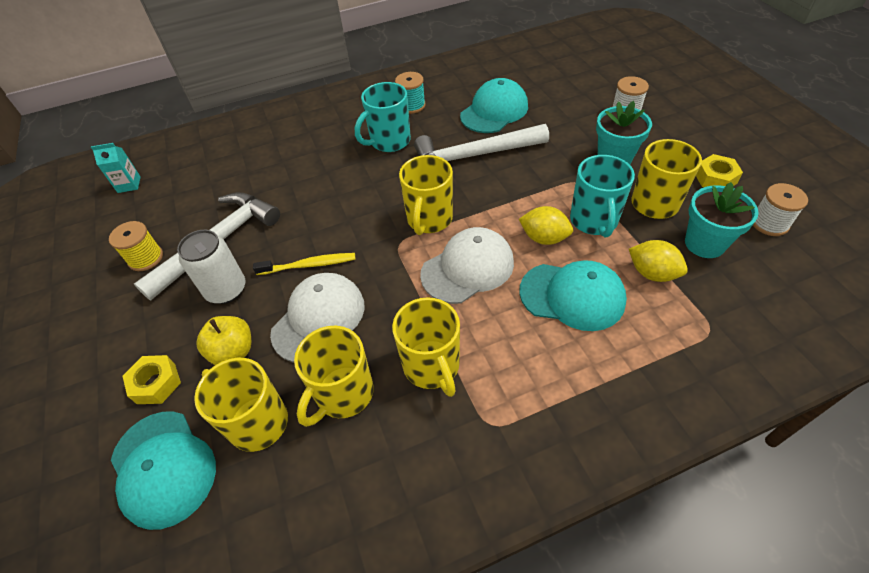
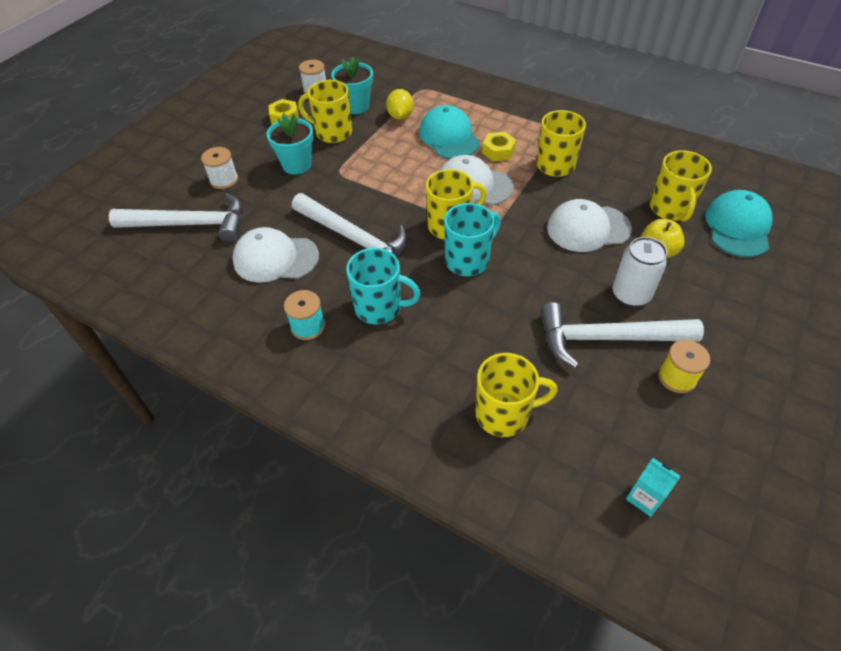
camera: 130 degrees left, 0 degrees up
yellow nut [123,355,181,404] -> yellow nut moved to [482,132,516,161]
yellow toothbrush [253,253,356,275] -> none
yellow mug [294,326,374,427] -> yellow mug moved to [476,353,557,437]
turquoise cap [460,78,528,133] -> white cap [232,227,319,283]
yellow lemon [519,206,573,245] -> none
turquoise mug [570,155,635,237] -> turquoise mug moved to [444,203,501,276]
none -> white hammer [109,193,243,242]

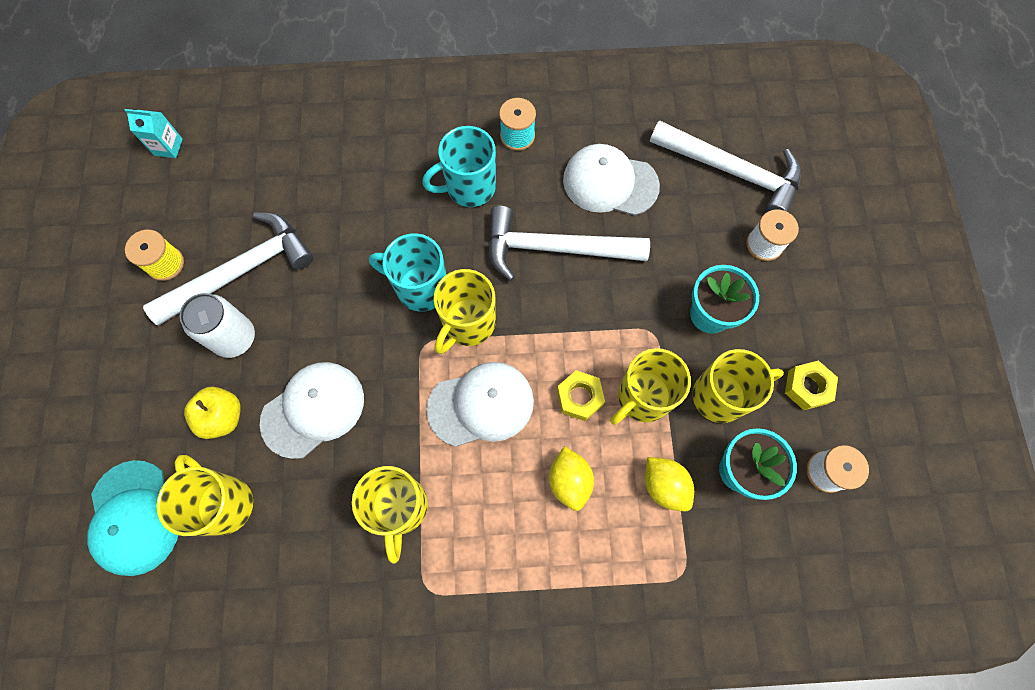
camera: 145 degrees right, 20 degrees up
white hammer [109,193,243,242] -> white hammer turned 120 degrees counterclockwise [650,120,801,213]
white cap [232,227,319,283] -> white cap turned 135 degrees counterclockwise [563,144,660,216]
turquoise cap [419,105,480,159] -> yellow lemon [549,446,594,511]
turquoise mug [444,203,501,276] -> turquoise mug turned 90 degrees clockwise [369,233,446,312]
yellow mug [476,353,557,437] -> yellow mug moved to [610,348,691,425]
yellow nut [482,132,516,161] -> yellow nut moved to [557,370,605,421]

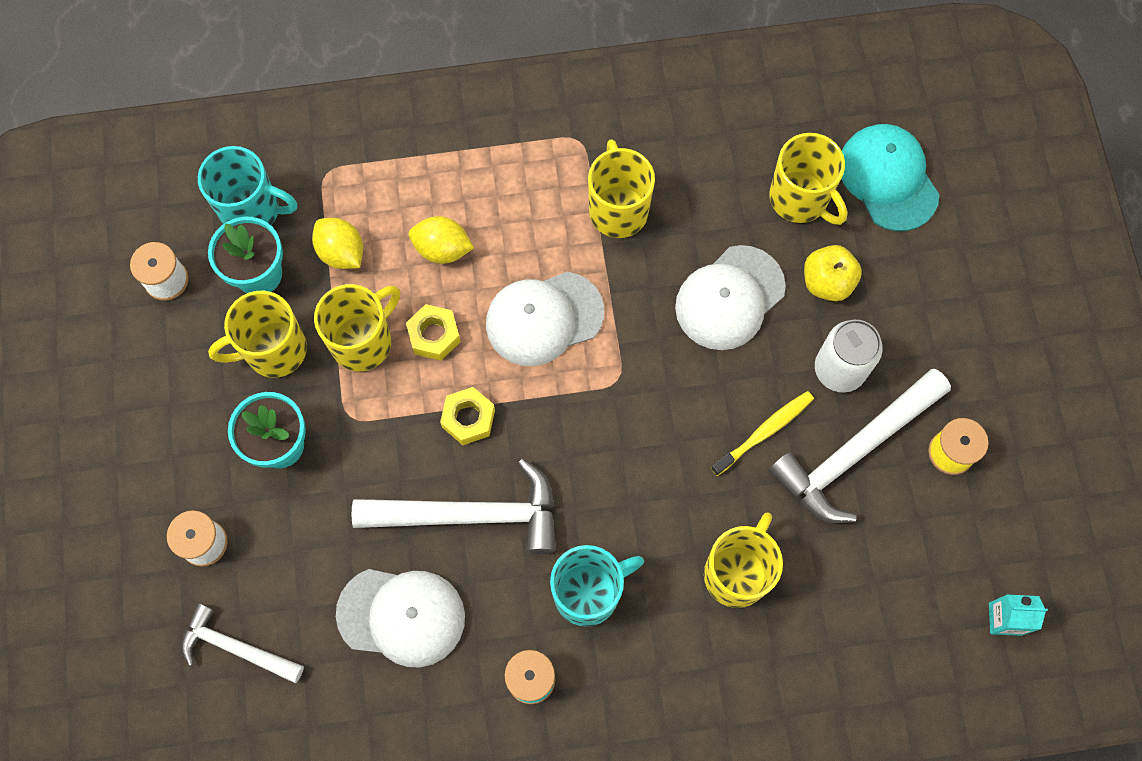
camera: 175 degrees right, 0 degrees up
turquoise mug [369,233,446,312] -> turquoise mug moved to [198,146,297,225]
yellow mug [434,269,496,354] -> yellow mug moved to [704,512,783,608]
yellow lemon [549,446,594,511] -> yellow lemon turned 60 degrees counterclockwise [409,216,474,264]
white hammer [650,120,801,213] -> white hammer [181,603,304,683], size x0.61
yellow nut [785,360,838,410] -> yellow nut moved to [440,387,495,445]
none -> yellow toothbrush [711,391,814,476]

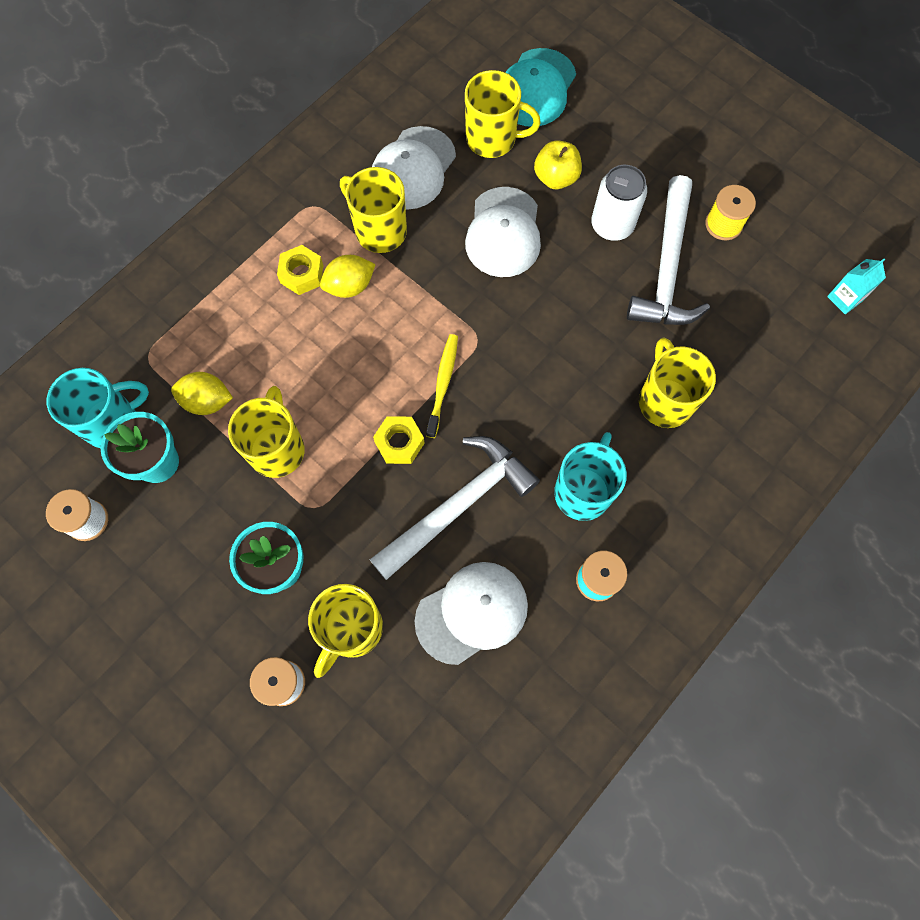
camera: 40 degrees left, 0 degrees up
white hammer [181,603,304,683] -> none
yellow mug [208,291,307,378] -> yellow mug moved to [308,584,383,678]
yellow nut [406,304,461,361] -> yellow nut moved to [277,245,323,295]
yellow lemon [409,216,474,264] -> yellow lemon moved to [320,255,376,298]
white cap [486,272,604,366] -> white cap moved to [372,126,456,210]
yellow toothbrush [711,391,814,476] -> yellow toothbrush moved to [426,334,458,438]
turquoise cap [841,124,939,231] -> turquoise cap turned 90 degrees counterclockwise [505,48,576,126]

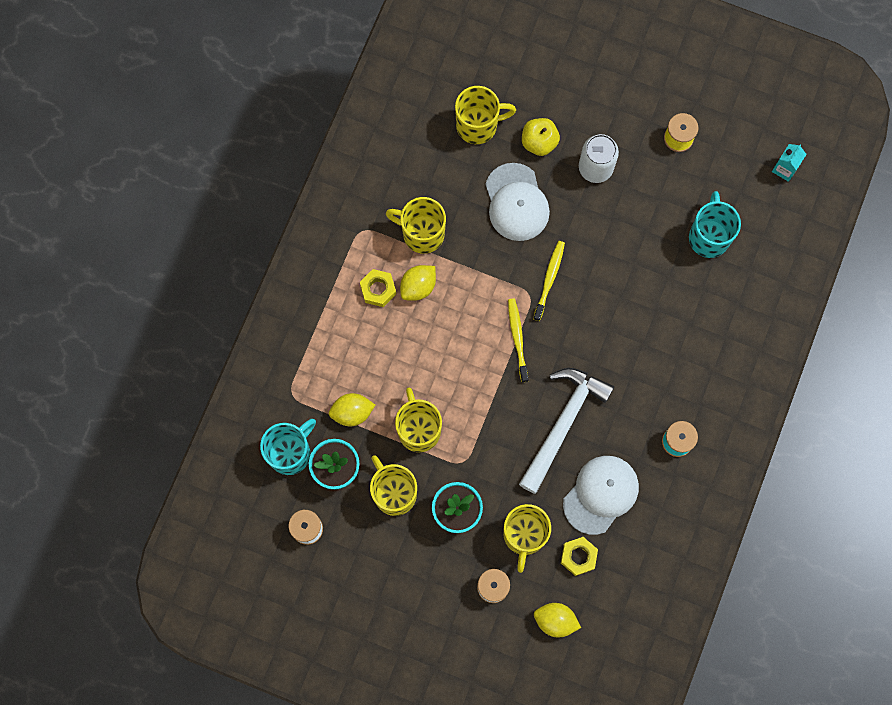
camera: 20 degrees left, 5 degrees up
white cap [372,126,456,210] -> none
yellow nut [373,416,425,464] -> yellow nut moved to [561,537,598,576]
turquoise cap [505,48,576,126] -> none
turquoise mug [554,432,627,521] -> turquoise mug moved to [689,191,741,258]
white hammer [627,175,710,325] -> none
yellow mug [639,338,716,428] -> yellow mug moved to [370,455,417,516]
none -> yellow toothbrush [533,241,565,321]
none -> yellow lemon [534,603,581,637]

